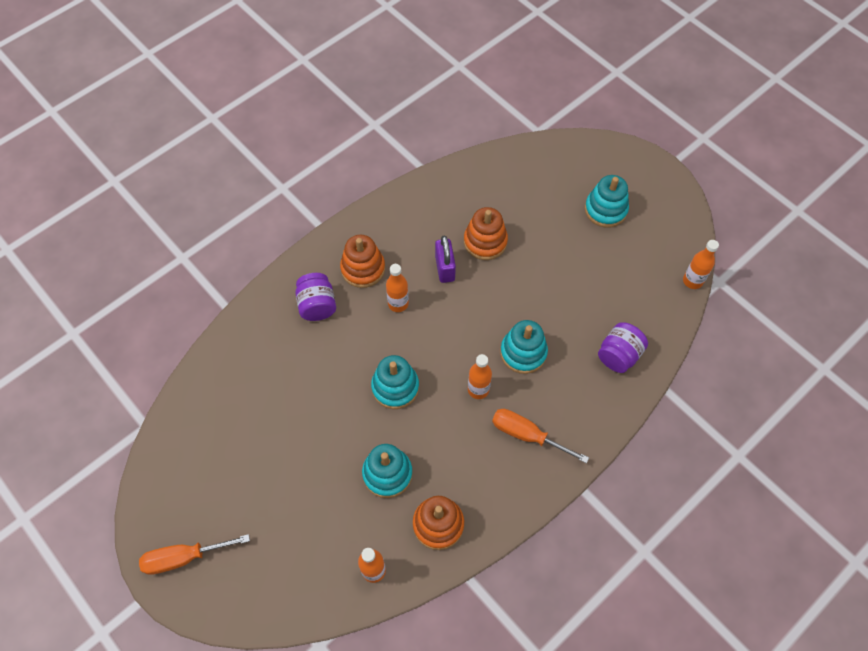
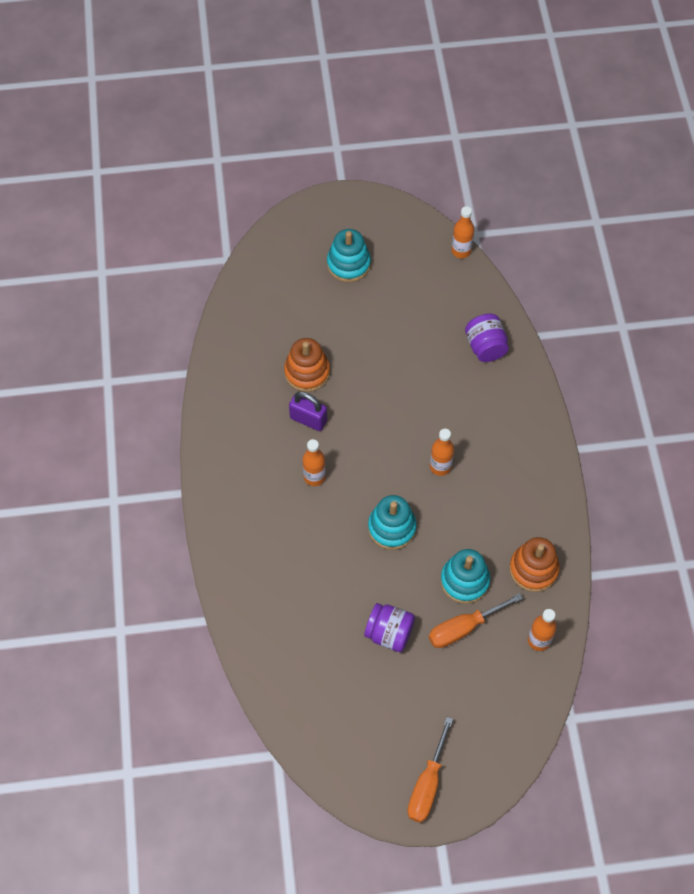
camera: 55 degrees left, 0 degrees up
purple jar [295,273,336,321] -> purple jar moved to [364,603,415,652]
orange stacking toy [340,235,385,288] -> none
orange screwdriver [492,409,589,464] -> orange screwdriver moved to [429,593,523,648]
turquoise stacking toy [500,320,548,374] -> none

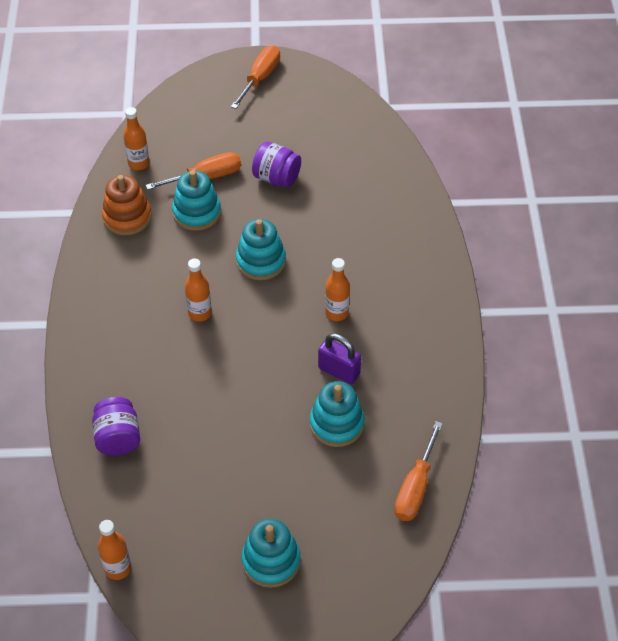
camera: 175 degrees left, 10 degrees down
orange stacking toy [284,338,330,392] -> turquoise stacking toy [310,381,364,447]
none -> orange screwdriver [394,421,443,521]

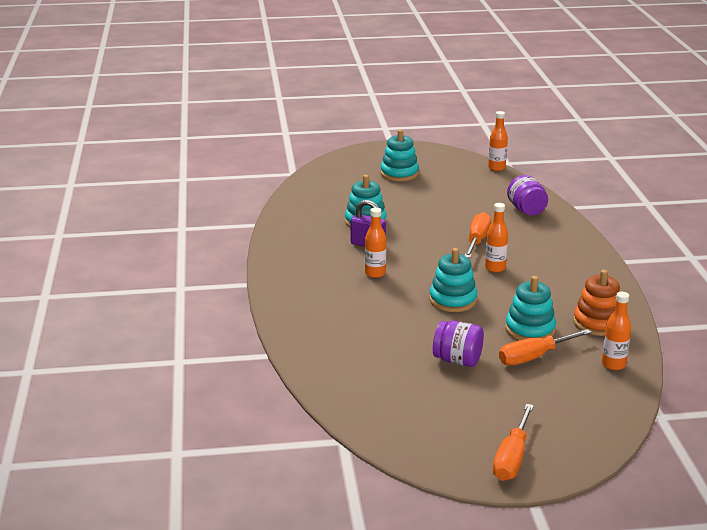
camera: 175 degrees right, 25 degrees down
orange screwdriver [394,421,443,521] -> orange screwdriver moved to [465,212,491,258]

